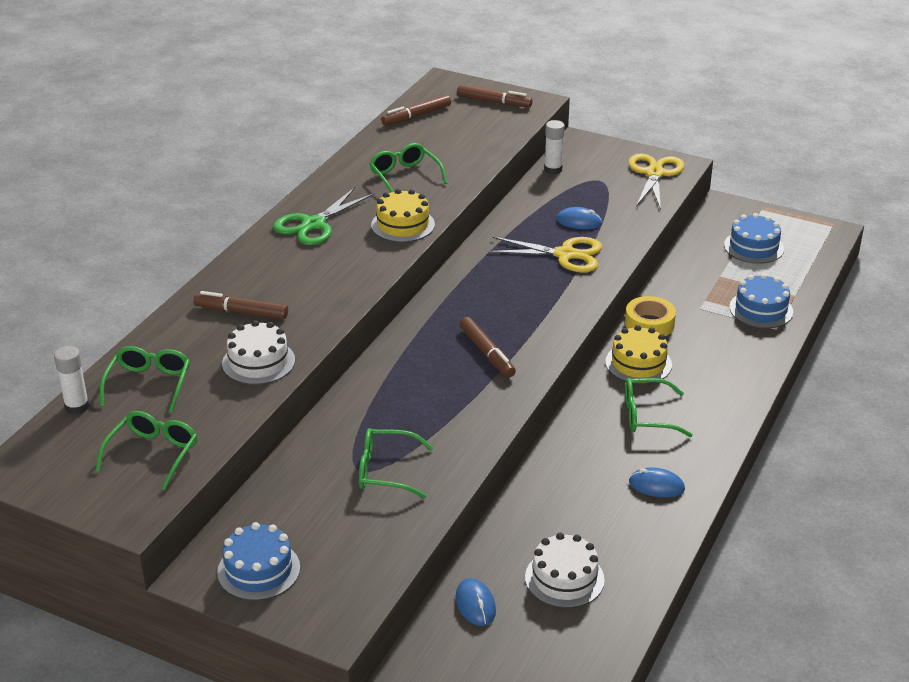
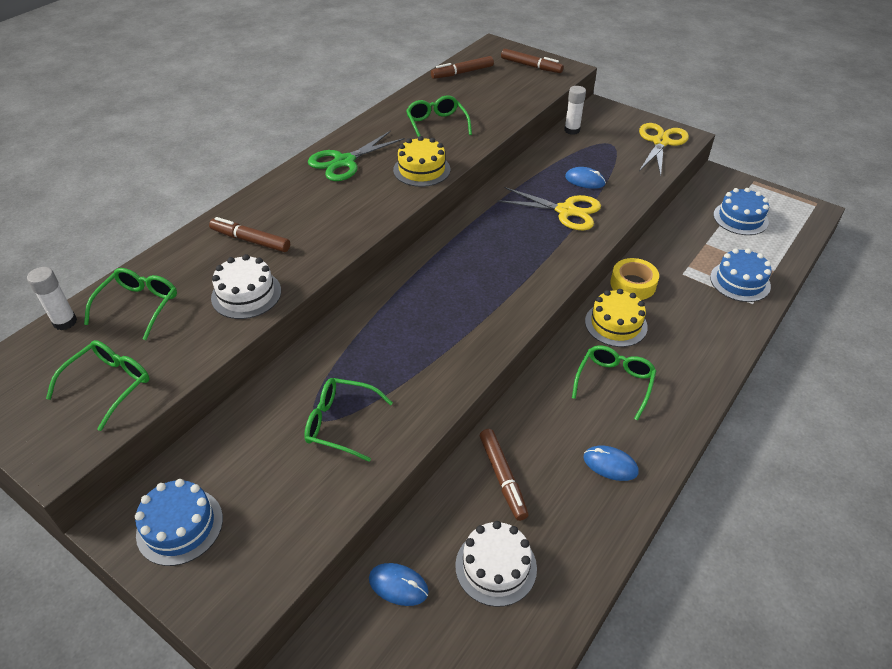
camera: 10 degrees right, 10 degrees up
blue mouse [455,578,496,626] -> blue mouse turned 60 degrees counterclockwise [369,563,429,606]
brown marker [460,317,516,378] -> brown marker moved to [480,429,529,521]
green glasses [625,378,693,437] -> green glasses turned 105 degrees clockwise [572,345,656,420]

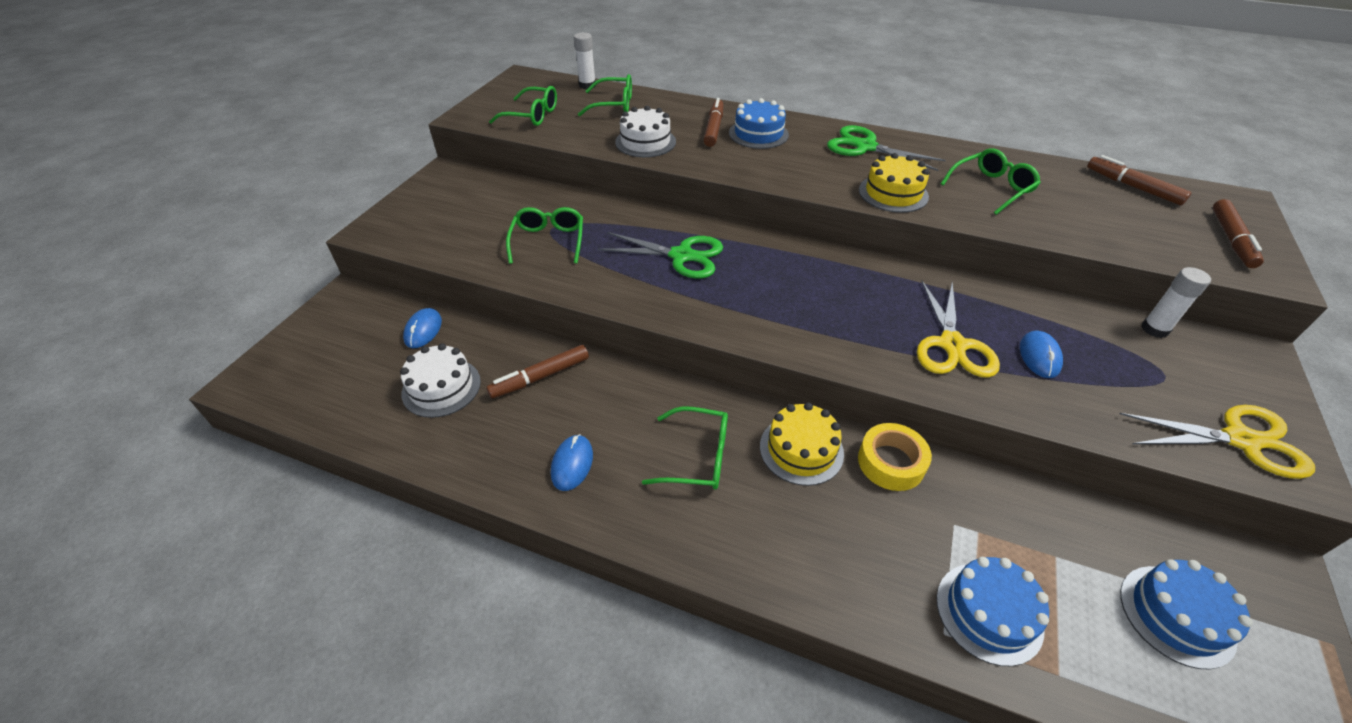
camera: 75 degrees right, 0 degrees up
blue cake [135,479,223,566] -> blue cake moved to [729,98,789,149]
none -> green scissors [598,232,723,279]

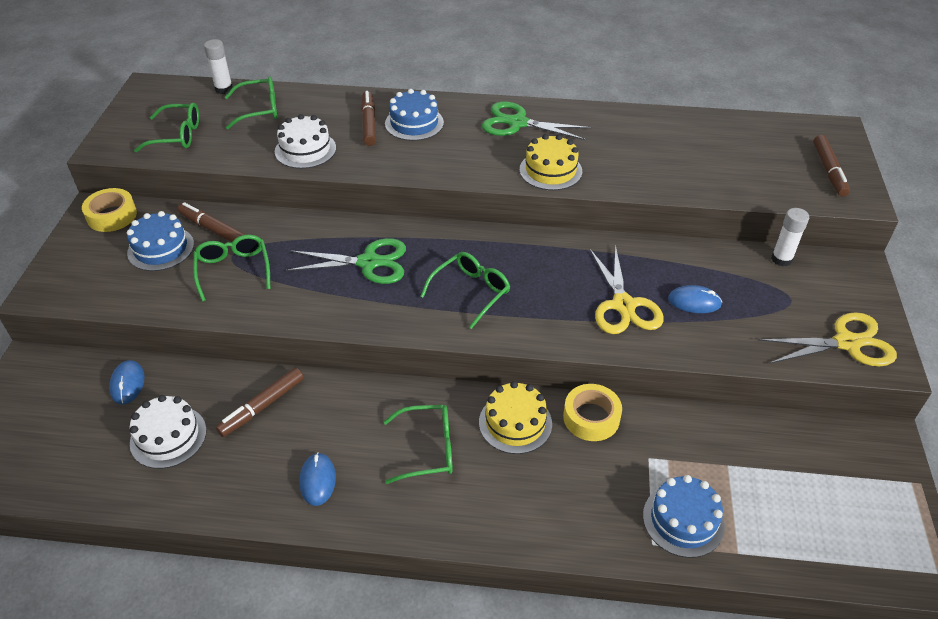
camera: 15 degrees left, 0 degrees up
green glasses [941,148,1041,215] -> green glasses moved to [420,252,510,329]
blue mouse [1020,331,1063,378] -> blue mouse turned 75 degrees counterclockwise [668,285,722,313]
brown marker [1087,155,1191,205] -> brown marker moved to [177,202,246,242]
blue cake [1120,559,1253,670] -> blue cake moved to [127,211,194,271]
none -> yellow tape [82,188,137,232]

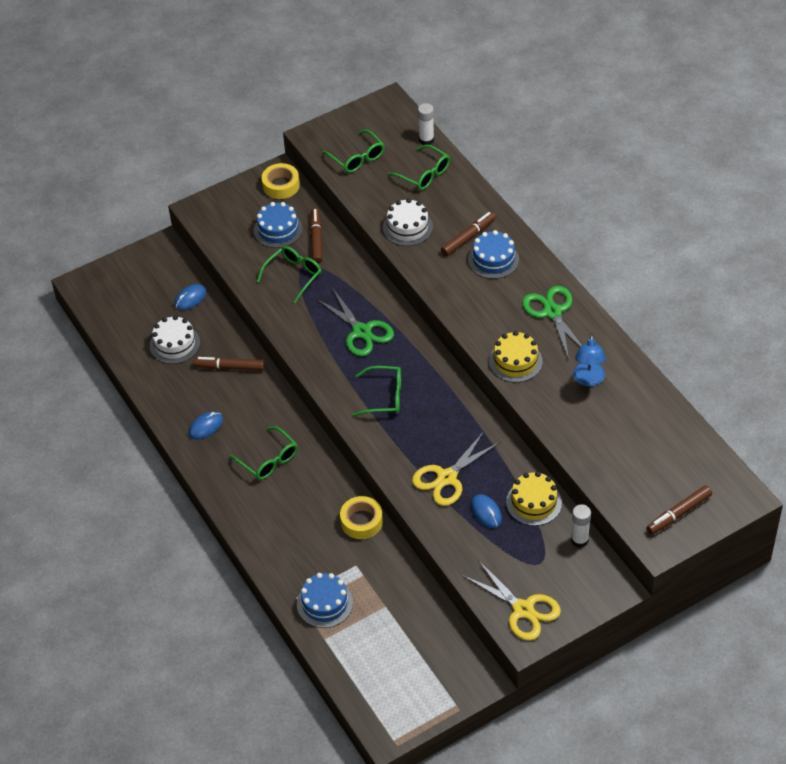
camera: 55 degrees right, 5 degrees up
yellow cake [479,381,552,454] -> yellow cake moved to [506,472,562,526]
none -> blue lamp [573,333,606,387]

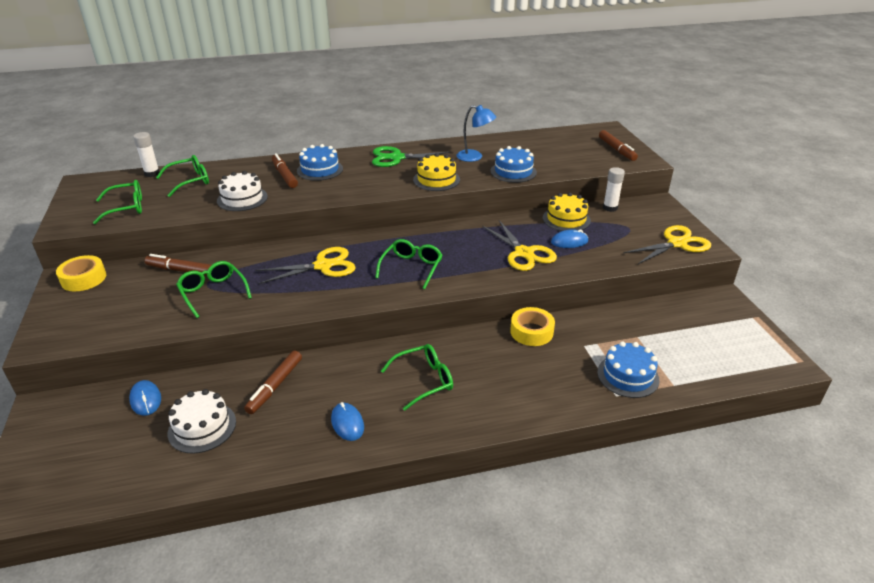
camera: 75 degrees left, 15 degrees down
blue cake [254,202,303,248] -> blue cake moved to [491,146,537,183]
green scissors [316,289,394,356] -> yellow scissors [256,247,356,284]

